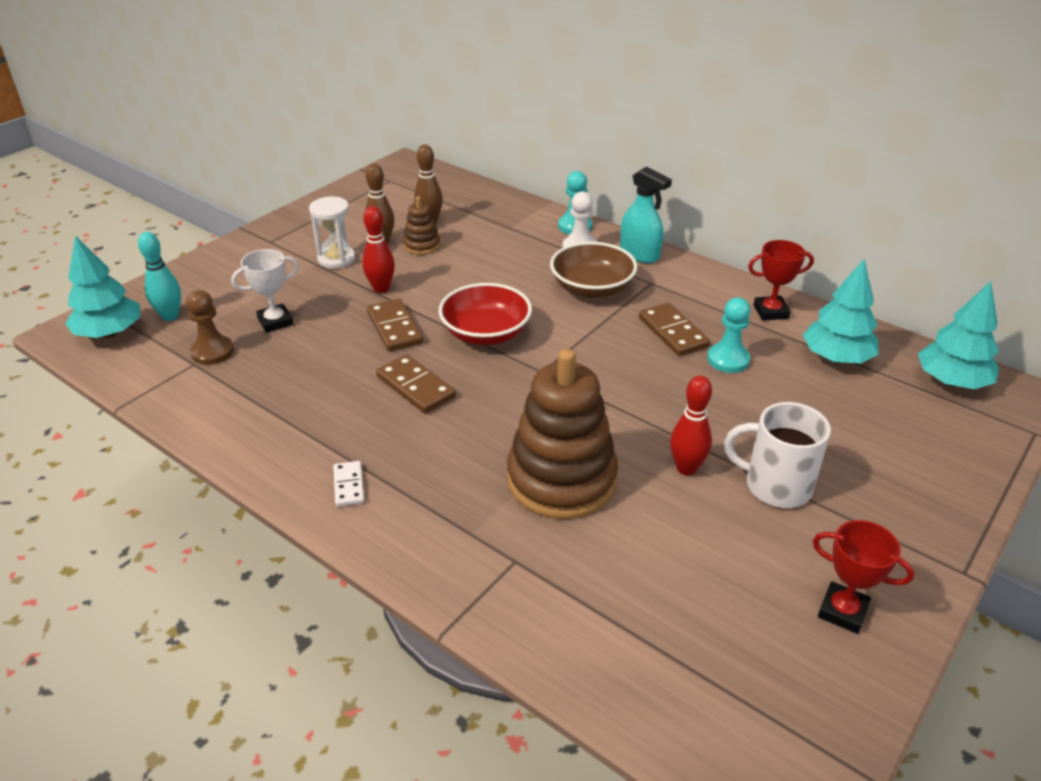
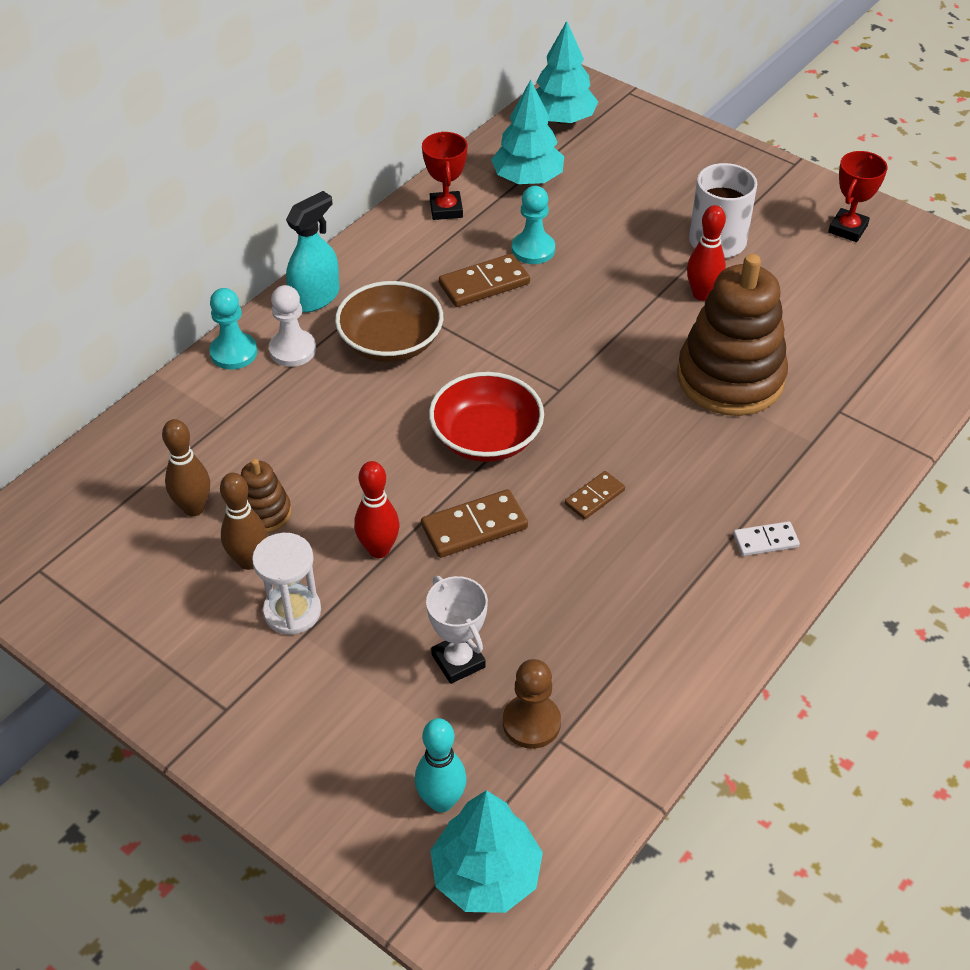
camera: 90 degrees left, 10 degrees up
brown domino [376,354,456,413] -> brown domino [565,471,625,520], size x0.61

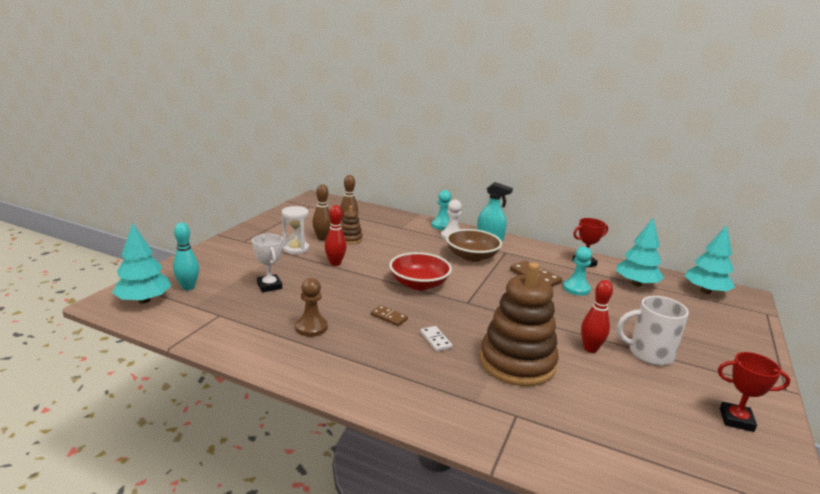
camera: 75 degrees right, 25 degrees down
brown domino [421,489,528,558] -> none
white trophy [426,576,488,684] -> white trophy turned 75 degrees counterclockwise [252,233,283,292]
brown pawn [503,659,561,749] -> brown pawn moved to [295,278,328,337]
white domino [733,521,800,556] -> white domino moved to [420,326,452,352]

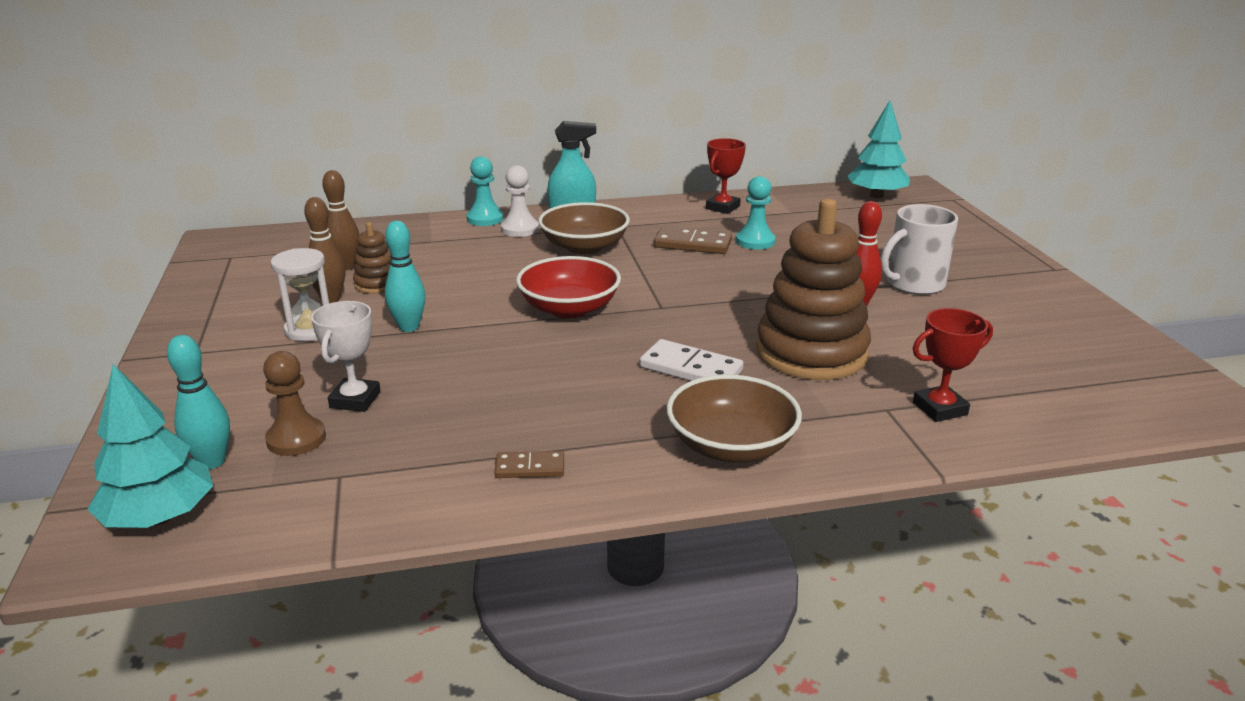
camera: 35 degrees left, 5 degrees up
white trophy [252,233,283,292] -> white trophy turned 75 degrees clockwise [311,301,381,412]
brown pawn [295,278,328,337] -> brown pawn moved to [263,351,326,456]
red bowling pin [325,205,347,266] -> turquoise bowling pin [385,221,425,332]
brown domino [371,305,408,326] -> brown domino moved to [495,451,564,478]
white domino [420,326,452,352] -> white domino [640,339,743,381], size x1.64
turquoise tree [616,218,664,286] -> none
red trophy [718,352,790,432] -> red trophy moved to [913,308,993,422]
none -> brown bowl [667,375,802,462]

